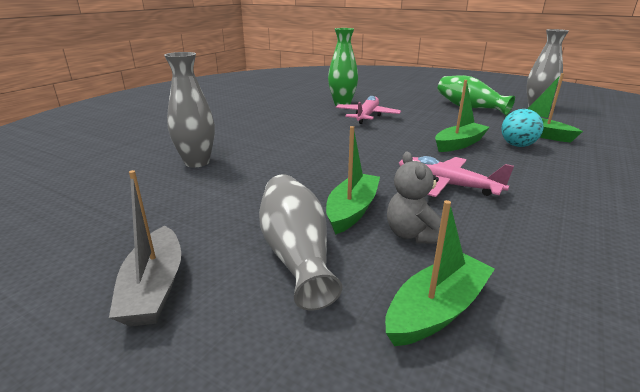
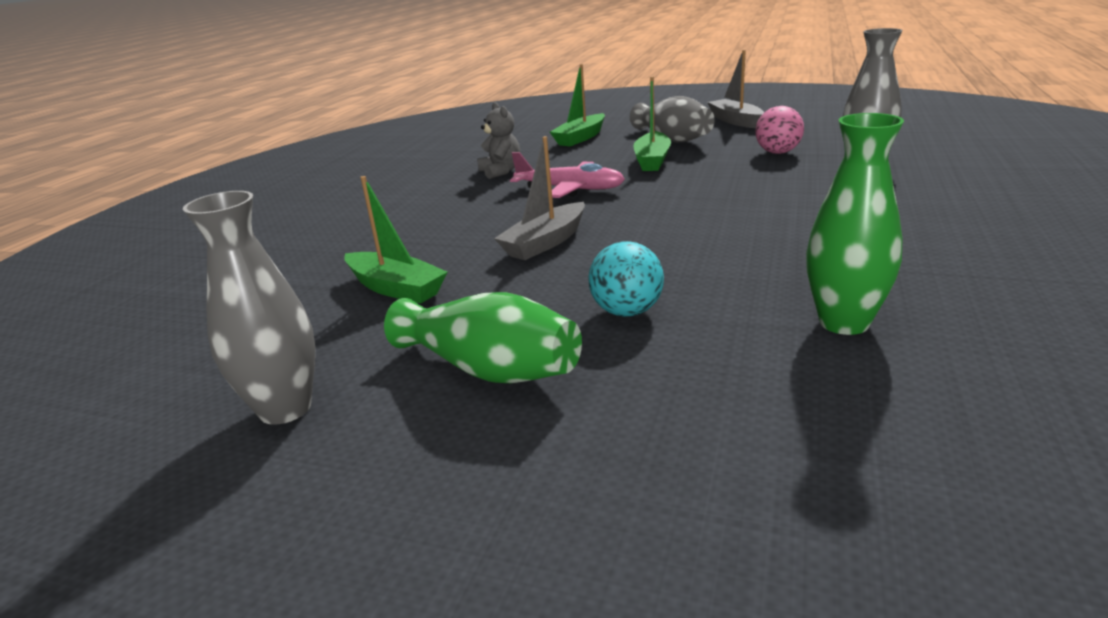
camera: 170 degrees right, 0 degrees up
pink plane [336,96,401,124] -> none
grey teddy bear [387,152,441,244] -> grey teddy bear moved to [477,102,520,179]
green boat [435,80,490,152] -> grey boat [494,136,585,260]
turquoise ball [501,109,544,147] -> turquoise ball moved to [588,241,664,317]
none -> pink ball [755,106,804,154]

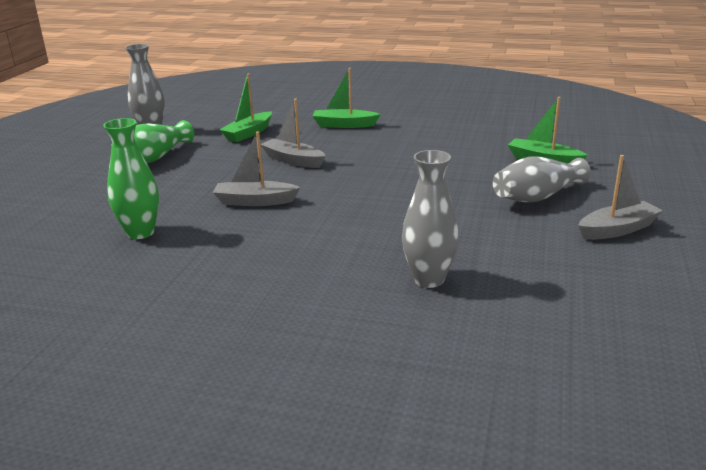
camera: 85 degrees right, 0 degrees up
grey teddy bear [477,102,520,179] -> none
pink plane [510,152,625,198] -> none
turquoise ball [588,241,664,317] -> none
green boat [633,77,671,171] -> green boat moved to [312,68,381,128]
pink ball [755,106,804,154] -> none
none -> grey boat [213,131,301,206]

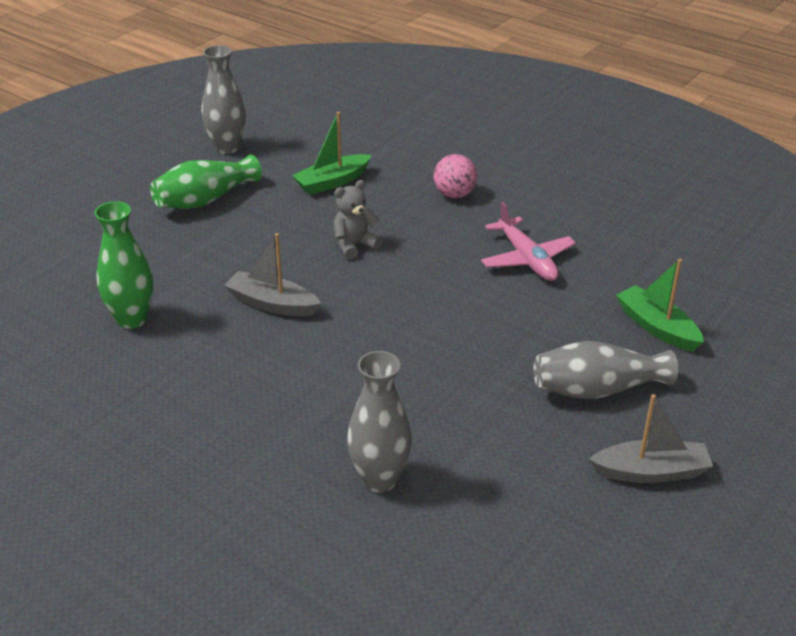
camera: 20 degrees right, 10 degrees up
grey boat [260,99,325,168] -> grey teddy bear [333,180,383,259]
green boat [312,68,381,128] -> pink ball [433,154,477,198]
none -> pink plane [481,202,576,281]

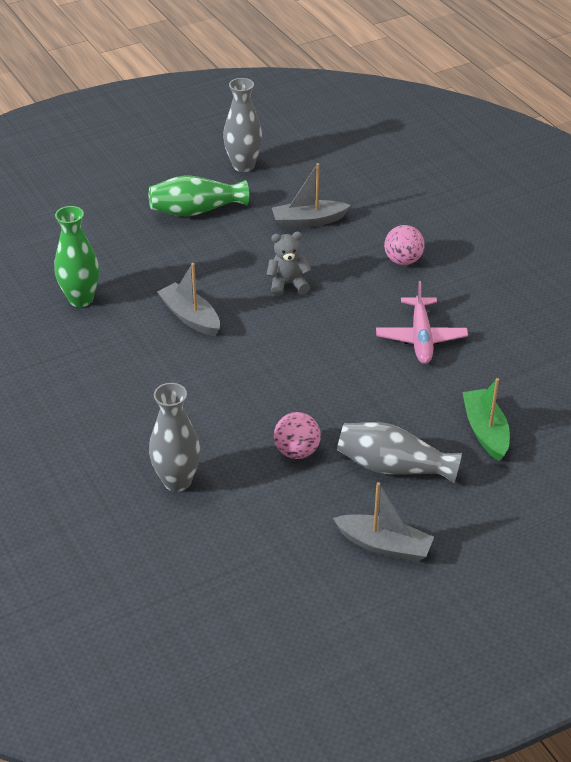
camera: 25 degrees right, 5 degrees up
green boat [292,112,371,195] -> grey boat [272,163,351,228]
none -> pink ball [274,412,321,459]

